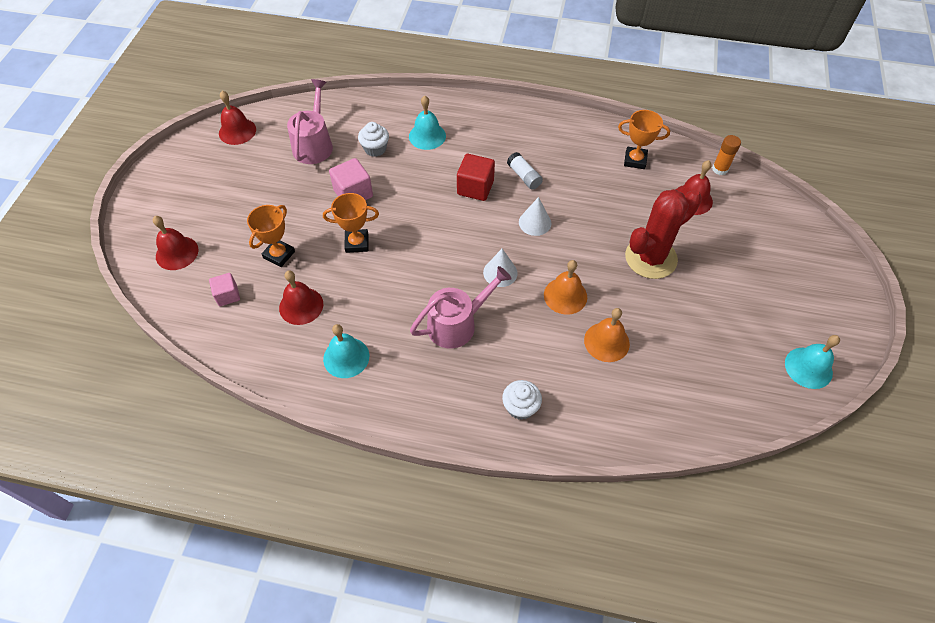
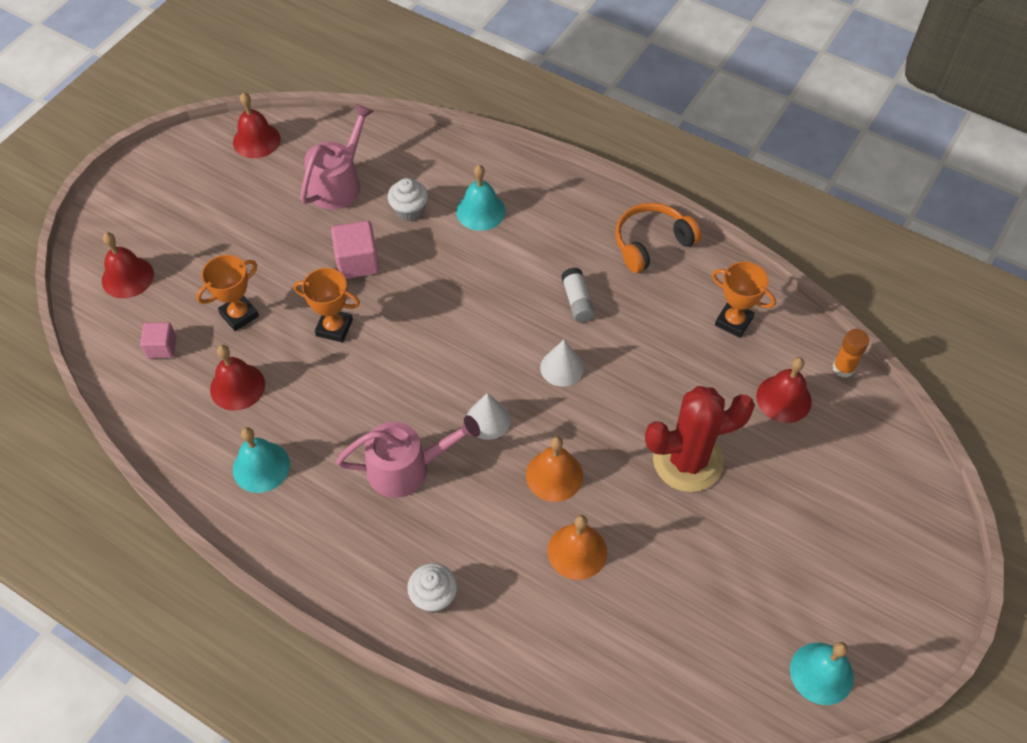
camera: 20 degrees right, 0 degrees up
red cube [457,154,495,201] -> none
none -> orange headphones [615,203,701,273]

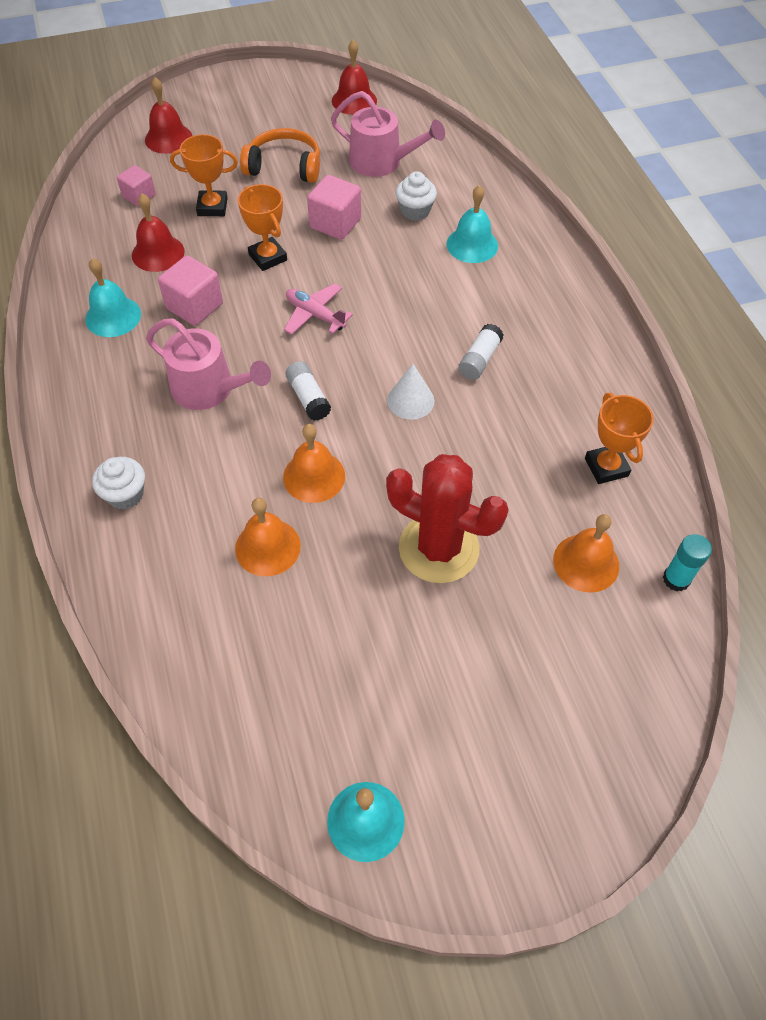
camera: 40 degrees right, 0 degrees up
pink watering can [300,104,374,210] -> pink watering can turned 45 degrees clockwise [331,91,445,177]
white cone [467,393,511,440] -> white glue stick [285,361,331,421]
orange headphones [615,203,701,273] -> orange headphones moved to [240,128,320,183]
red bell [756,357,812,423] -> orange bell [553,514,619,593]
orange glue stick [833,329,869,378] -> turquoise glue stick [663,534,712,592]
none -> pink cube [158,255,223,326]
none -> pink plane [284,283,353,335]

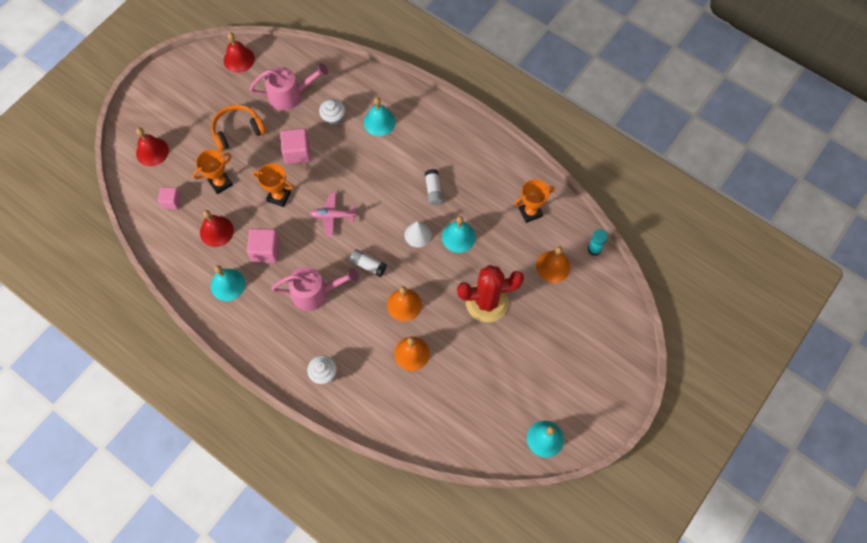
camera: 35 degrees left, 10 degrees up
orange trophy [585,393,654,484] -> orange trophy turned 60 degrees counterclockwise [514,179,555,223]
none -> turquoise bell [442,216,476,253]

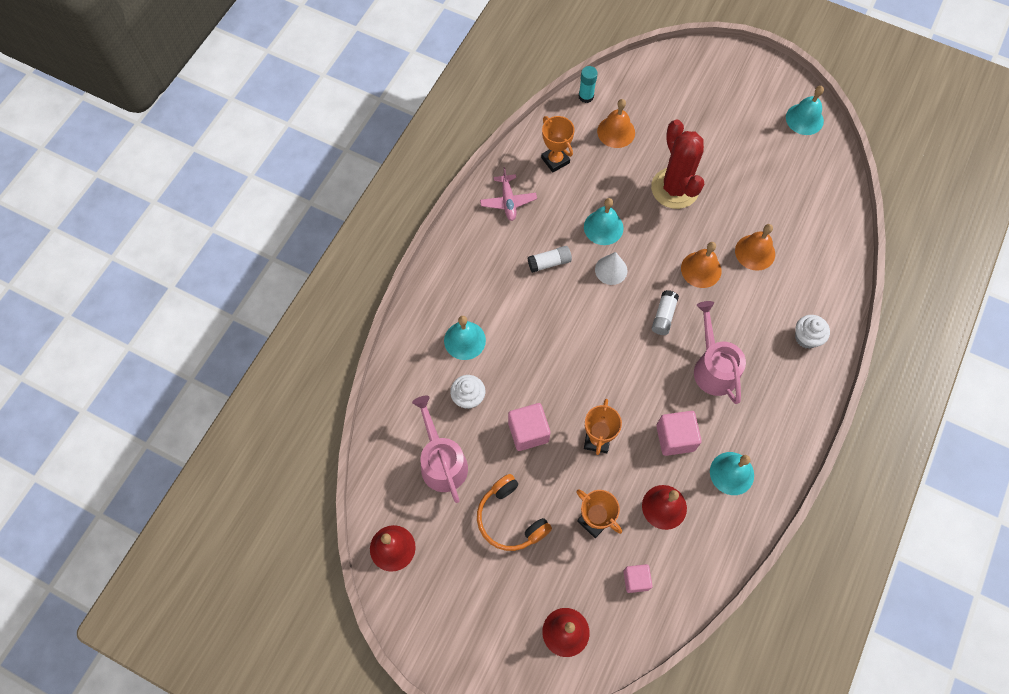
camera: 100 degrees left, 0 degrees up
pink plane [310,192,356,237] -> pink plane moved to [480,167,537,221]

